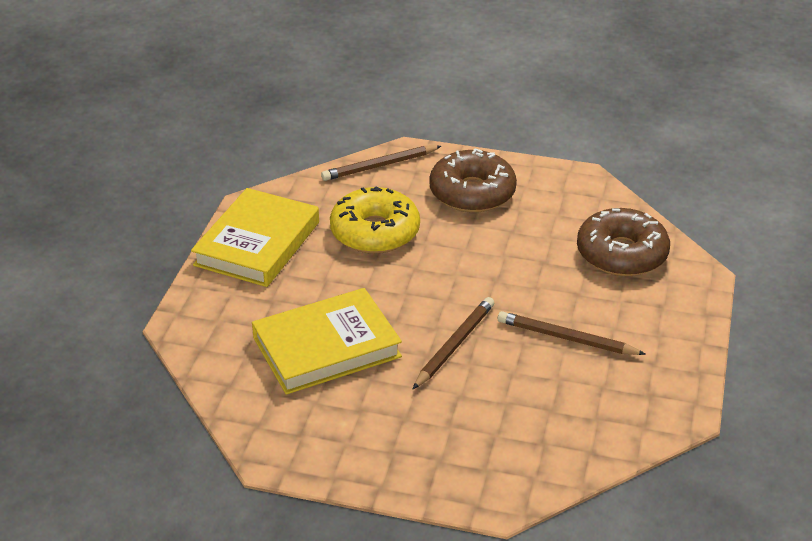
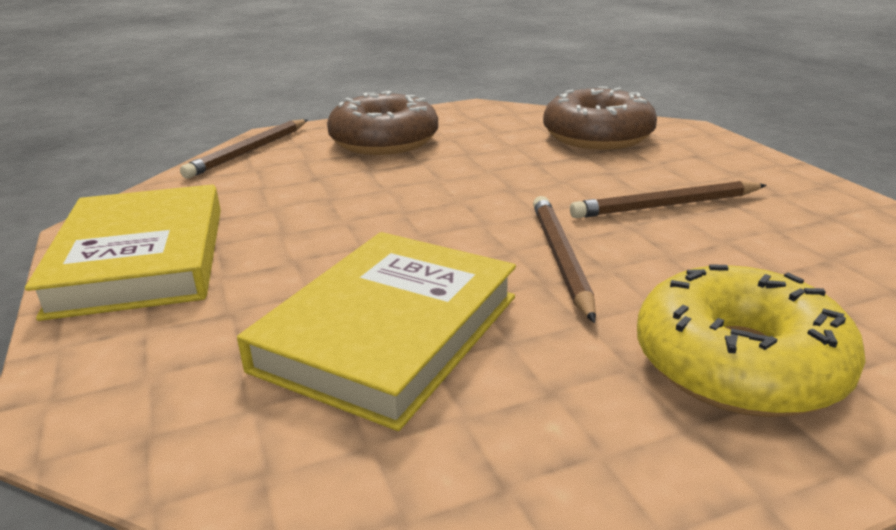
camera: 35 degrees left, 10 degrees down
yellow donut [330,187,420,254] -> yellow donut moved to [637,264,866,417]

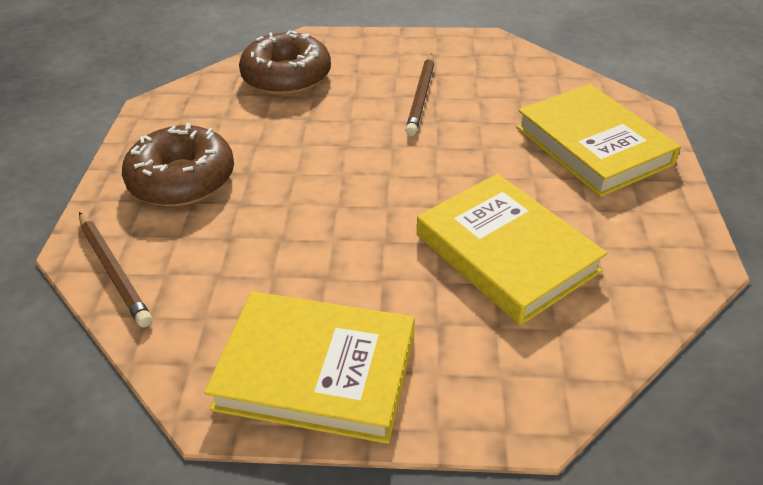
camera: 65 degrees left, 15 degrees up
brown pencil [533,196,596,323] -> none
yellow donut [637,264,866,417] -> yellow book [516,84,681,197]

